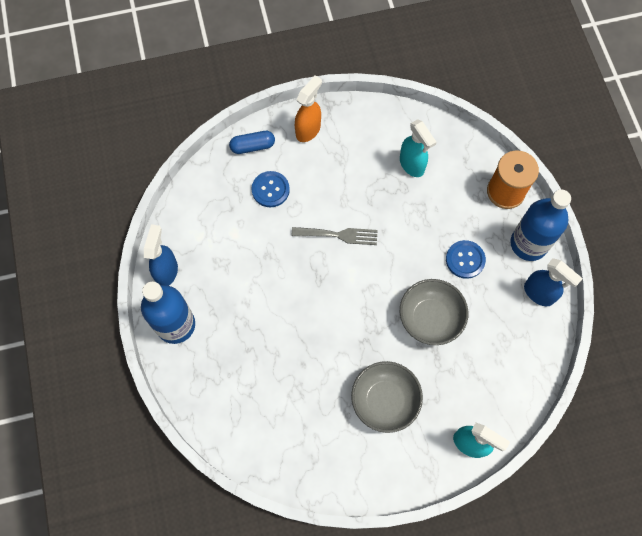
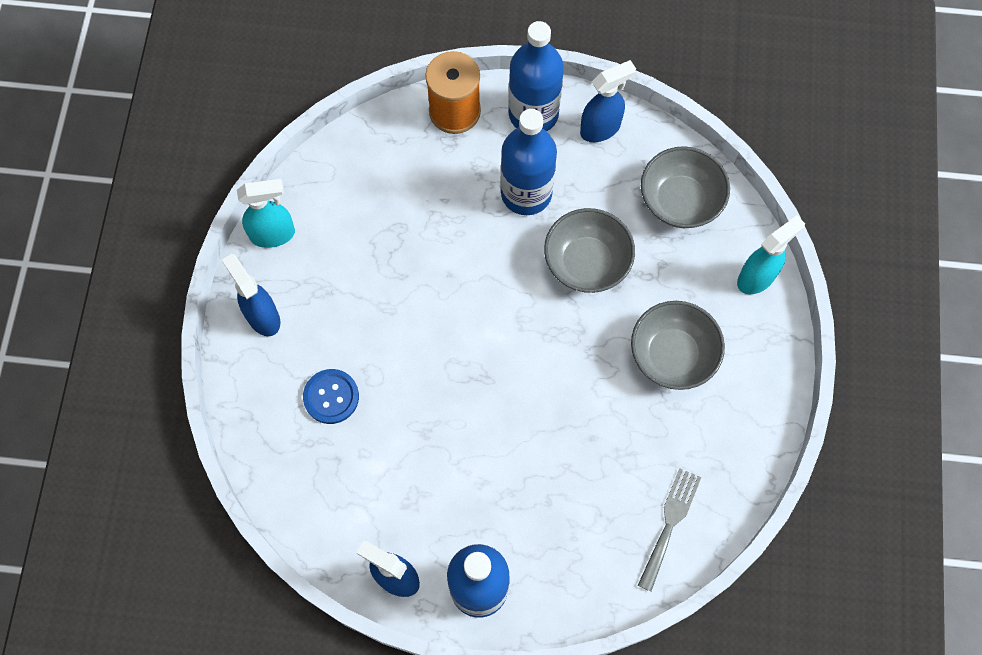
camera: 70 degrees left, 0 degrees up
blue capsule [229,131,275,154] -> none
grey fork [292,227,378,245] -> grey fork moved to [638,468,701,591]
orange spray bottle [295,75,322,142] -> blue spray bottle [222,254,280,336]
turquoise spray bottle [400,119,437,177] -> turquoise spray bottle moved to [237,179,295,248]
blue button [446,240,486,279] -> blue bottle [501,109,557,215]
none -> grey bowl [641,146,730,228]

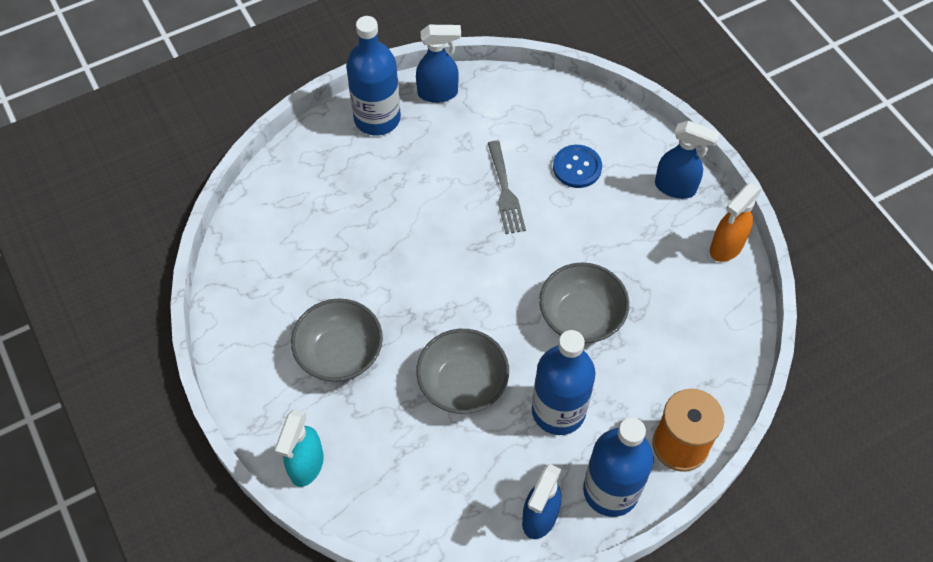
camera: 145 degrees right, 10 degrees down
turquoise spray bottle [237,179,295,248] -> orange spray bottle [710,183,762,262]
grey fork [638,468,701,591] -> grey fork moved to [488,141,526,234]
grey bowl [641,146,730,228] -> grey bowl moved to [539,262,629,344]

